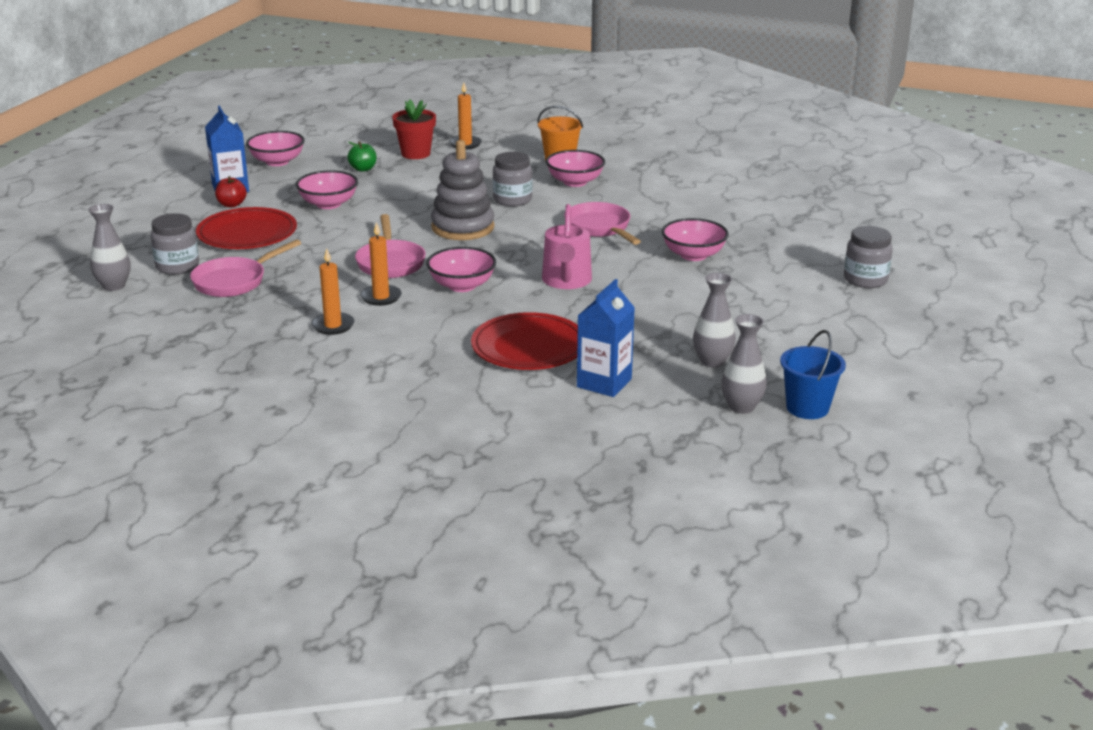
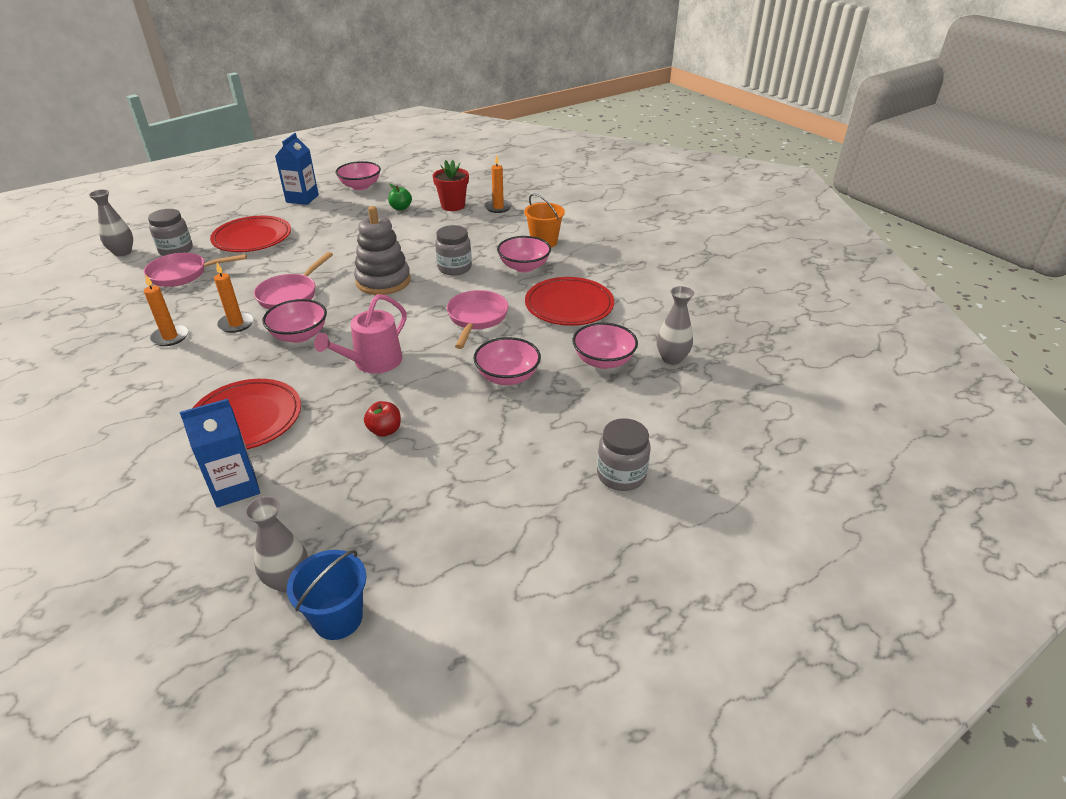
camera: 35 degrees right, 10 degrees up
red apple [215,176,247,207] -> red apple moved to [364,401,401,437]
pink bowl [296,170,358,209] -> pink bowl moved to [572,323,638,369]
grey vase [693,273,736,368] -> grey vase moved to [657,286,694,365]
none -> red plate [525,277,614,326]

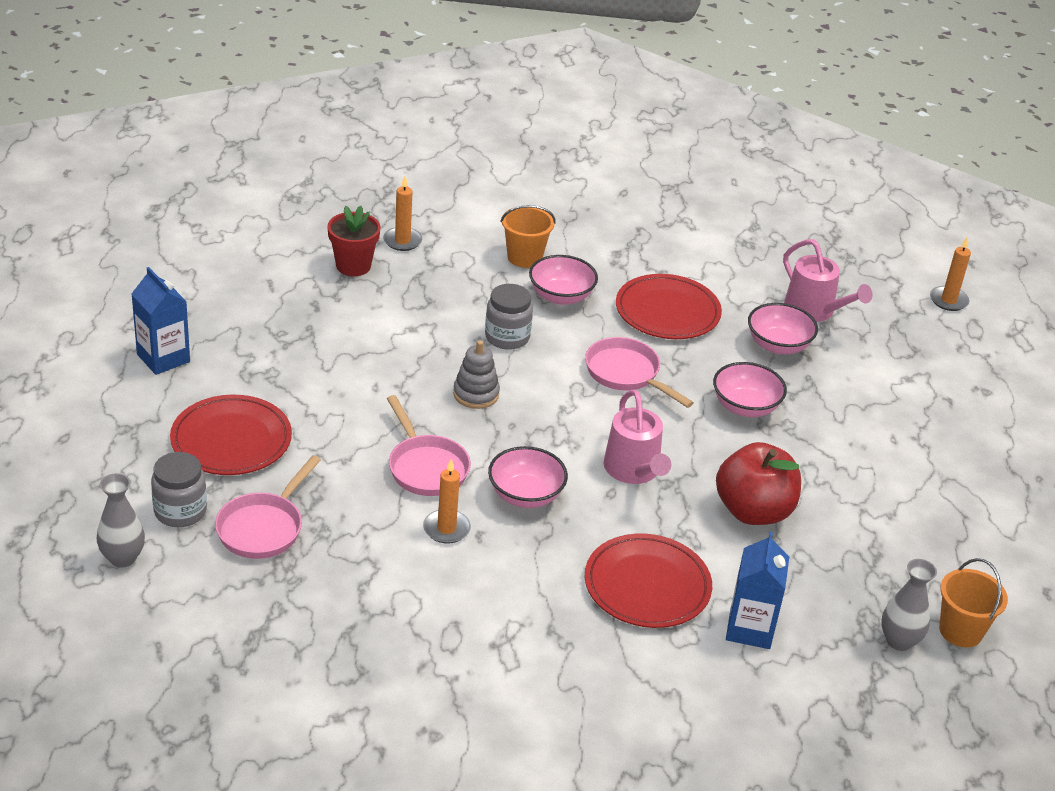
camera: 55 degrees left, 0 degrees up
orange candle [144,275,188,346] -> orange candle moved to [930,236,971,311]
blue bucket [287,550,366,640] -> orange bucket [939,558,1008,647]
pink bowl [336,161,381,190] -> none
grey stacking toy [354,206,411,295] -> grey stacking toy [453,340,500,409], size x0.63
red apple [364,401,401,437] -> red apple [716,442,801,525], size x2.15
green apple [388,184,412,211] -> none
grey jar [597,418,650,491] -> none
grey vase [657,286,694,365] -> pink watering can [783,239,873,322]

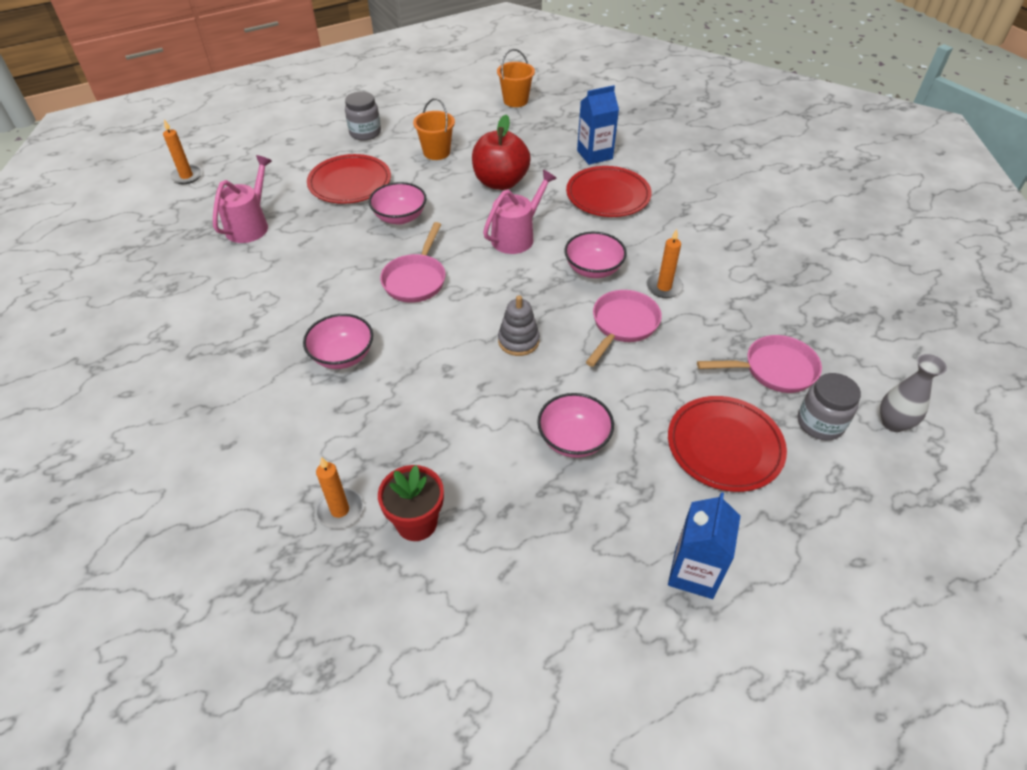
camera: 120 degrees left, 10 degrees up
grey jar [485,284,533,350] -> grey jar moved to [345,91,381,141]
orange bucket [501,205,556,268] -> orange bucket moved to [413,98,455,160]
red plate [616,274,722,339] -> red plate moved to [307,154,391,204]
pink bowl [748,303,818,354] -> pink bowl moved to [537,393,614,458]
grey vase [881,559,937,651] -> none

